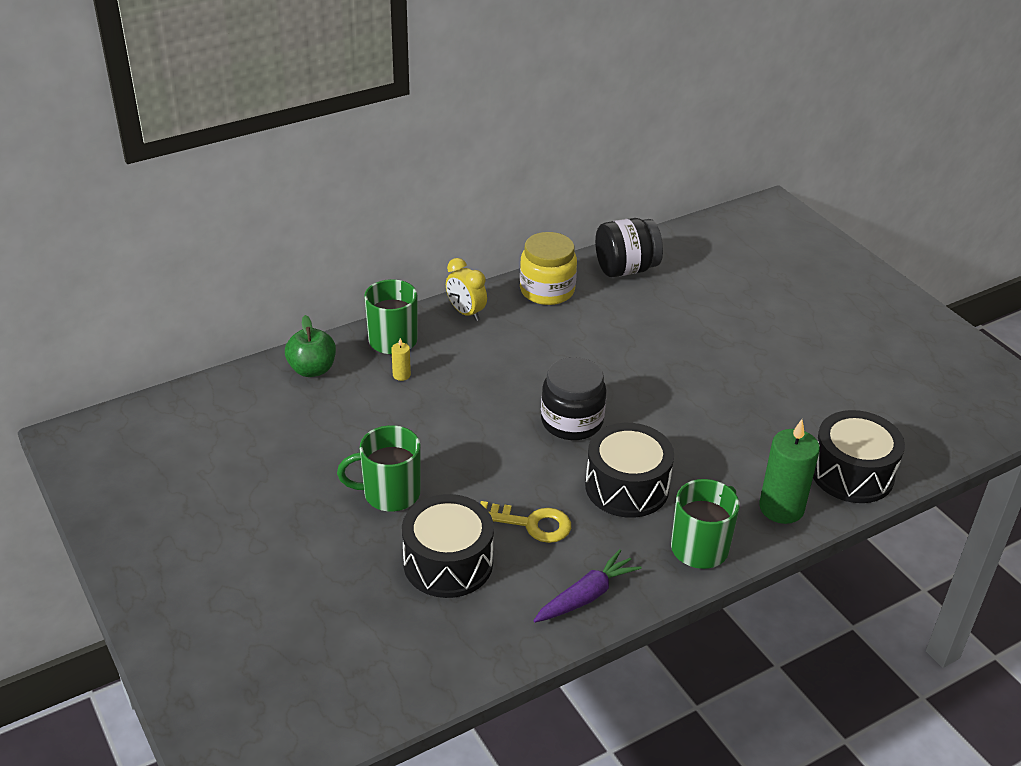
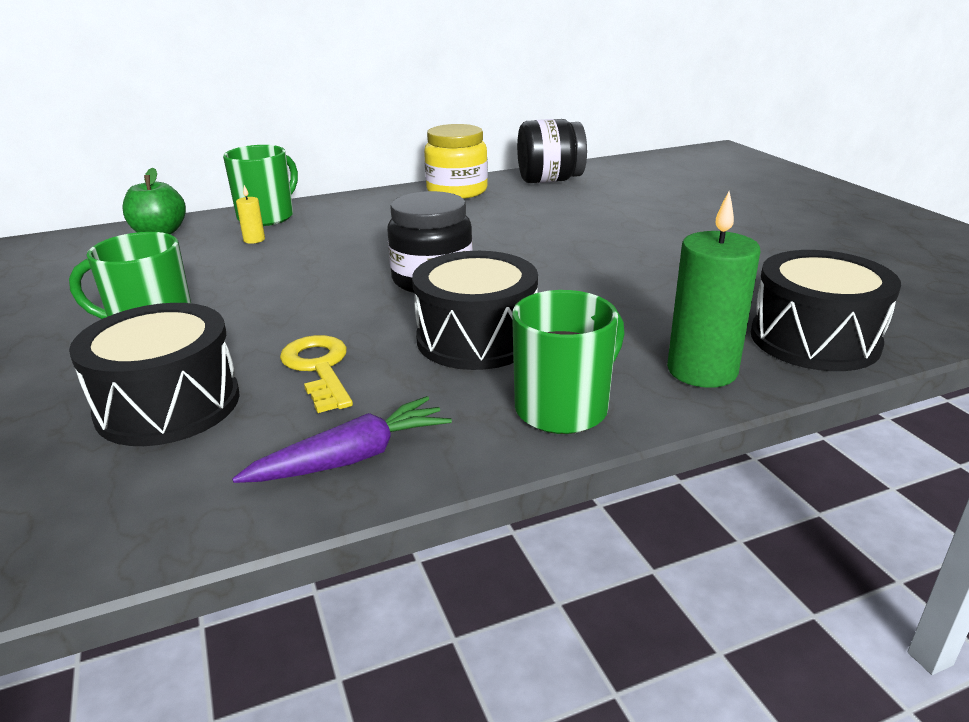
camera: 10 degrees right, 10 degrees down
yellow clock [446,258,487,321] -> none
yellow key [480,501,571,543] -> yellow key turned 135 degrees counterclockwise [280,335,353,413]

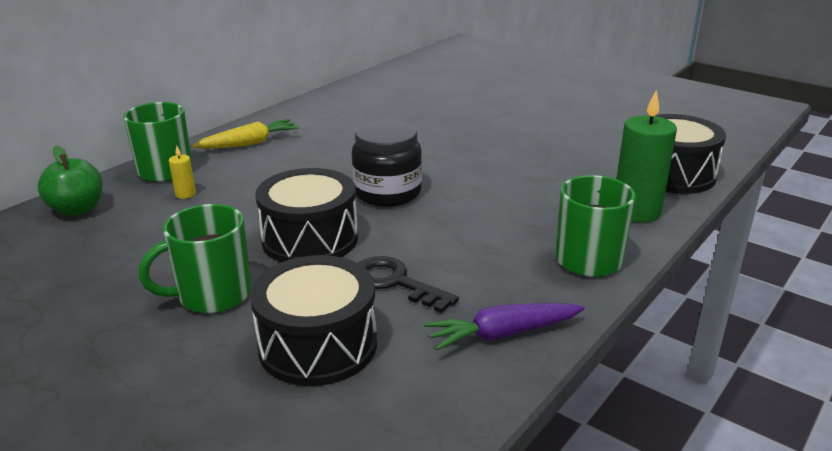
camera: 30 degrees left, 0 degrees up
purple carrot [232,396,452,483] -> purple carrot turned 135 degrees counterclockwise [424,303,585,351]
yellow key [280,335,353,413] -> black key [358,256,459,313]
black drum [412,251,538,370] -> black drum moved to [255,168,358,263]
yellow jar [424,124,488,199] -> none
black jar [517,119,587,183] -> none
none -> yellow carrot [192,119,300,149]

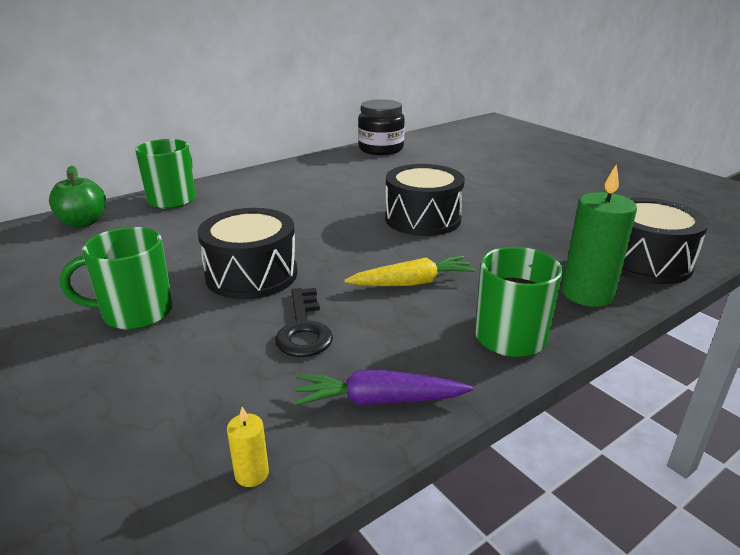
camera: 15 degrees right, 0 degrees up
yellow candle [169,146,196,199] -> yellow candle moved to [227,407,269,487]
yellow carrot [192,119,300,149] -> yellow carrot moved to [344,255,476,286]
black drum [250,255,377,386] -> black drum moved to [385,164,465,236]
black jar [352,120,422,207] -> black jar moved to [358,99,405,155]
black key [358,256,459,313] -> black key turned 150 degrees counterclockwise [275,288,333,357]

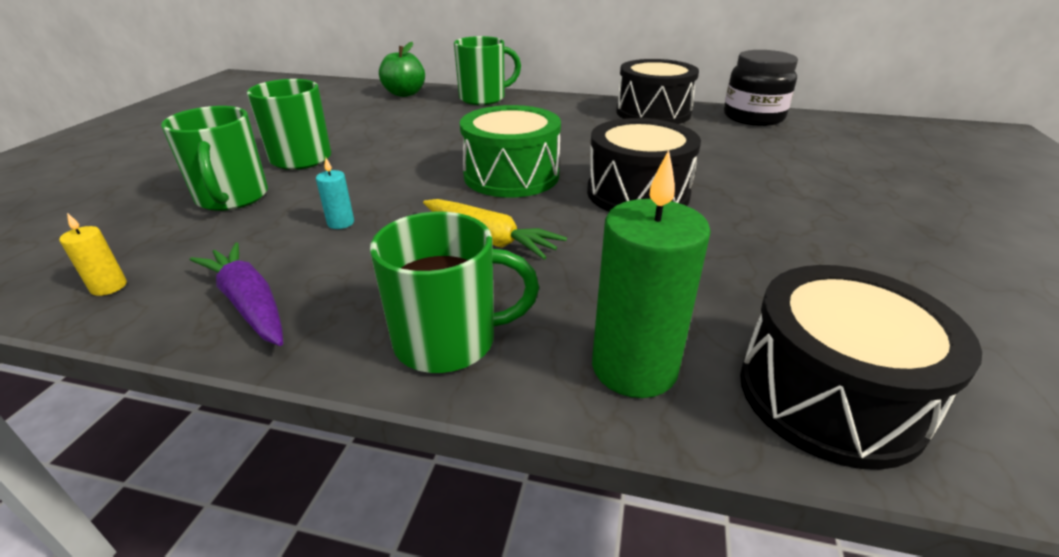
camera: 50 degrees right, 5 degrees up
black drum [198,208,297,299] -> black drum moved to [616,59,699,124]
black key [275,288,333,357] -> turquoise candle [316,157,354,229]
none -> green mug [161,106,268,211]
none -> green drum [460,105,561,198]

